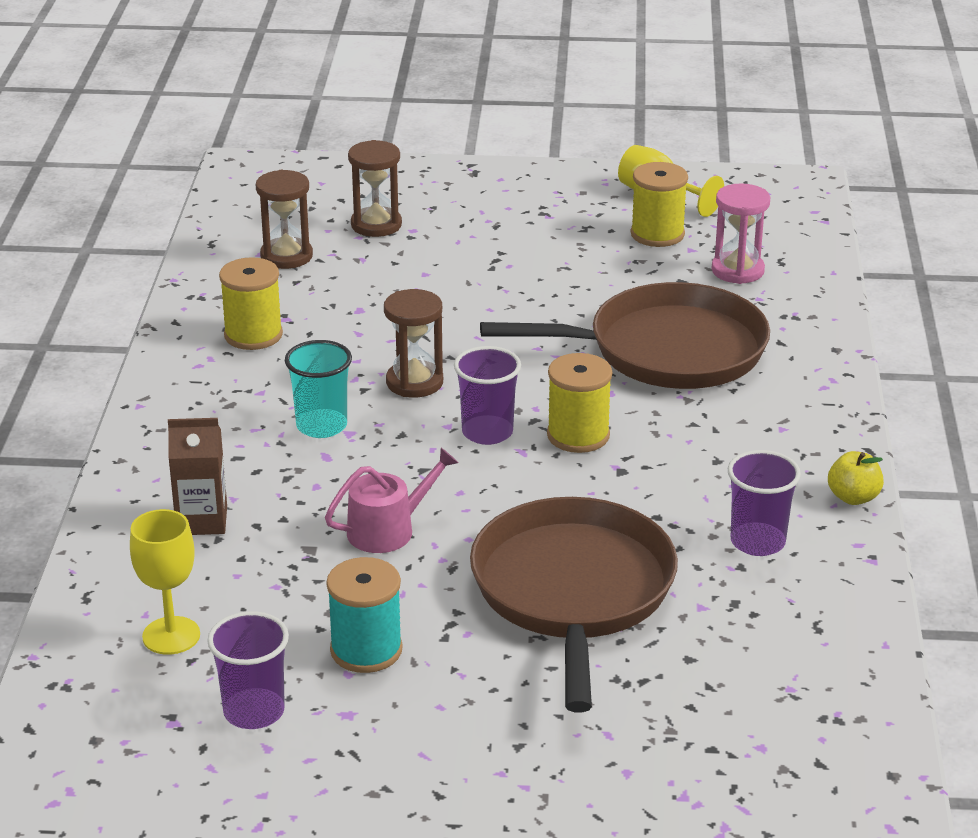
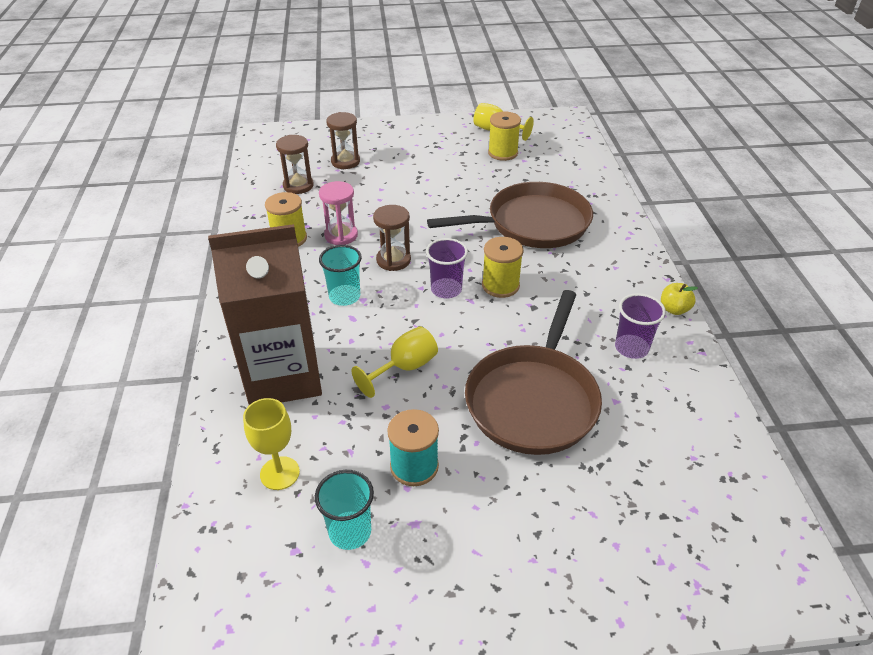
camera: 10 degrees left, 10 degrees up
brown carton [168,418,227,535] -> brown carton [208,224,322,405], size x2.25
purple cup [207,611,289,729] -> turquoise cup [315,470,374,550]
pink watering can [325,448,458,553] -> yellow goblet [352,326,438,398]
brown pan [470,497,678,712] -> brown pan turned 150 degrees counterclockwise [465,290,602,455]
pink hourglass [711,184,771,284] -> pink hourglass moved to [319,181,358,245]

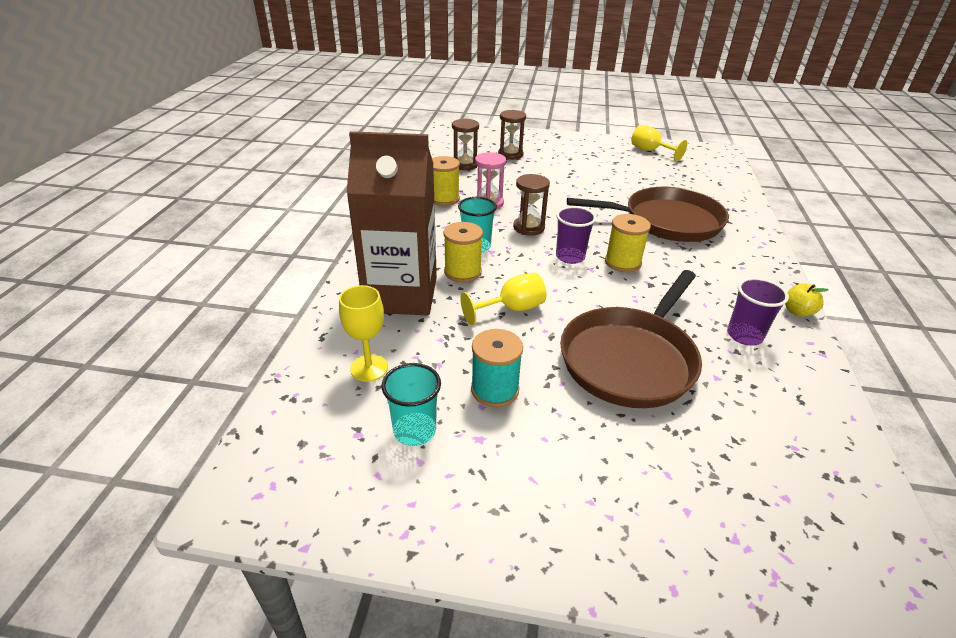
camera: 15 degrees right, 5 degrees down
yellow spool [488,112,521,161] -> yellow spool moved to [443,222,483,283]

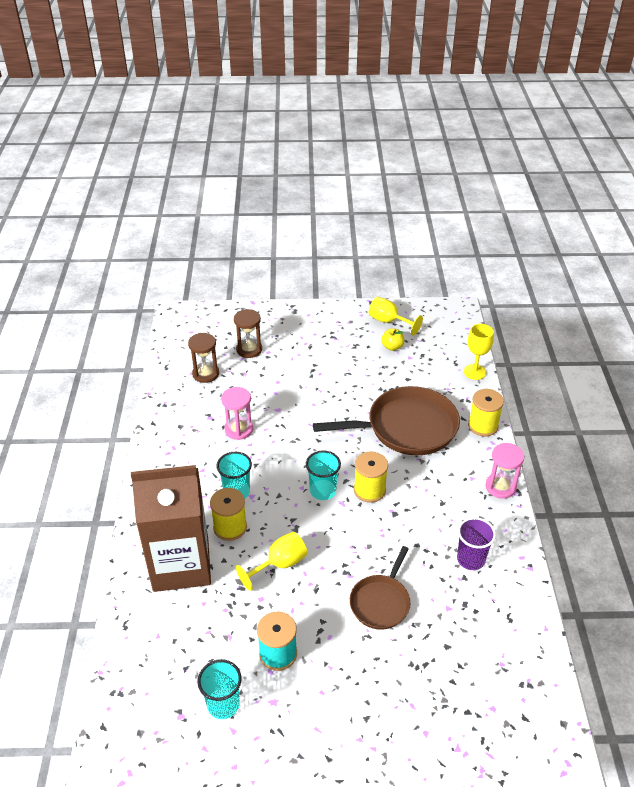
camera: 10 degrees left, 5 degrees up
yellow goblet [339,285,388,382] -> yellow goblet moved to [464,324,494,380]
yellow spool [432,156,460,206] -> yellow spool moved to [468,389,504,436]
brown hourglass [513,174,550,236] -> none
purple cup [556,206,596,264] -> turquoise cup [306,450,341,500]
brown pan [560,270,702,408] -> brown pan [350,546,410,629], size x0.56
yellow apple [785,283,828,317] -> yellow apple moved to [381,328,404,351]
none -> pink hourglass [486,443,525,499]

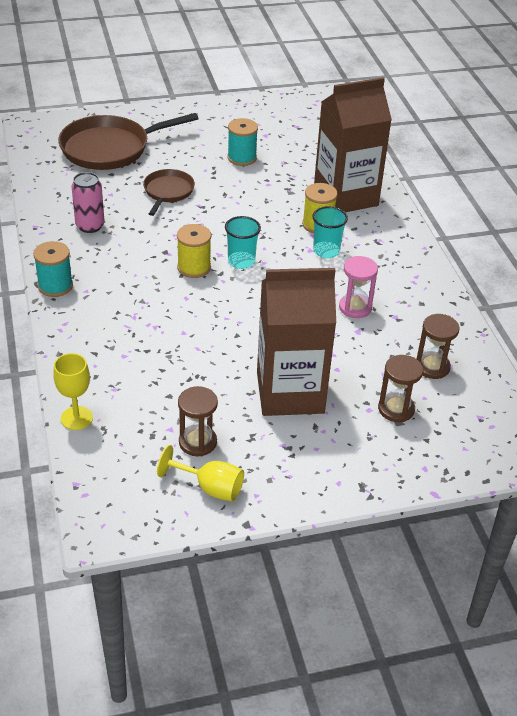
camera: 165 degrees right, 0 degrees up
turquoise cup [197,659,241,719] -> none
yellow goblet [236,532,307,591] -> none
brown pan [313,386,460,455] -> brown pan moved to [58,113,199,170]
yellow apple [381,328,404,351] -> brown hourglass [178,386,218,456]
purple cup [457,517,496,570] -> pink can [71,172,105,233]
yellow spool [468,389,504,436] -> none
pink hourglass [486,443,525,499] -> turquoise spool [33,241,73,297]
none -> brown carton [257,268,336,416]

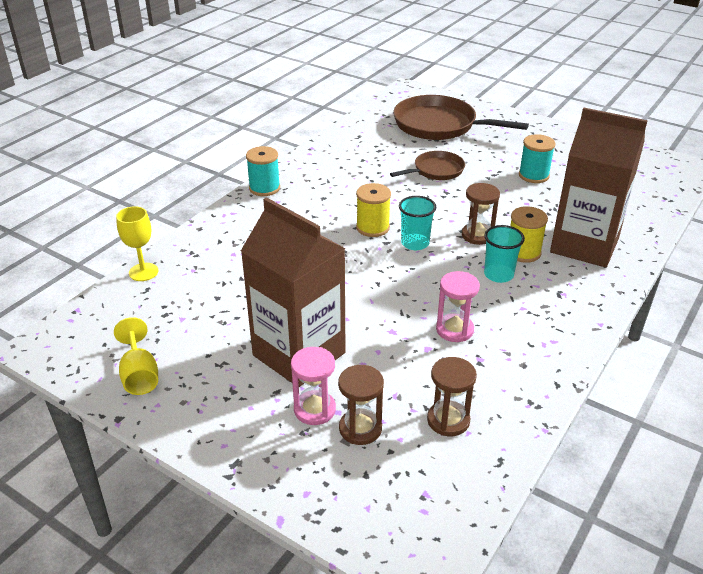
camera: 50 degrees right, 5 degrees down
pink can [71,172,105,233] -> none
brown hourglass [178,386,218,456] -> brown hourglass moved to [462,183,500,245]
none -> pink hourglass [291,347,336,425]

